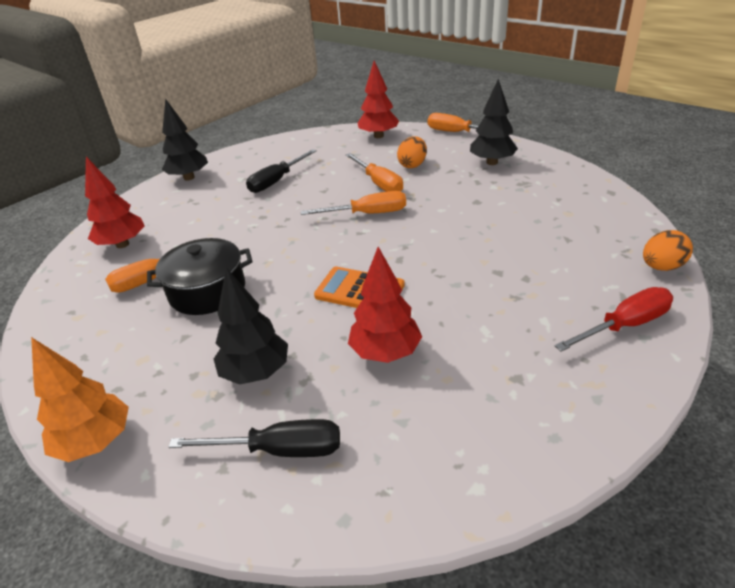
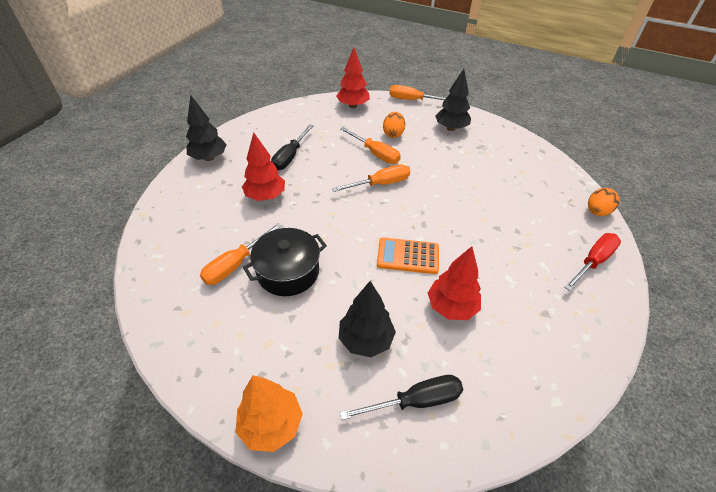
camera: 20 degrees left, 10 degrees up
red tree [85,157,144,248] -> red tree moved to [242,133,285,201]

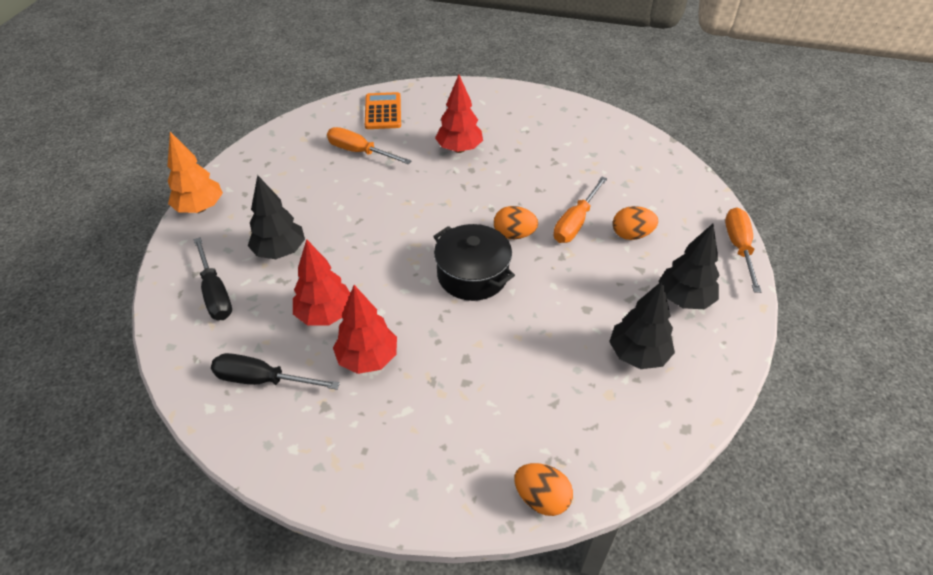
camera: 80 degrees right, 0 degrees up
black tree [186,95,227,161] -> black tree moved to [609,280,675,369]
black pot [243,228,327,296] -> black pot moved to [433,224,515,301]
black screwdriver [271,124,314,170] -> black screwdriver moved to [211,353,340,390]
orange screwdriver [332,164,410,192] -> orange egg [494,206,538,239]
red tree [336,47,370,108] -> red tree moved to [333,285,397,374]
orange calculator [377,237,439,274] -> orange calculator moved to [365,92,401,129]
red screwdriver [564,233,621,291] -> none

